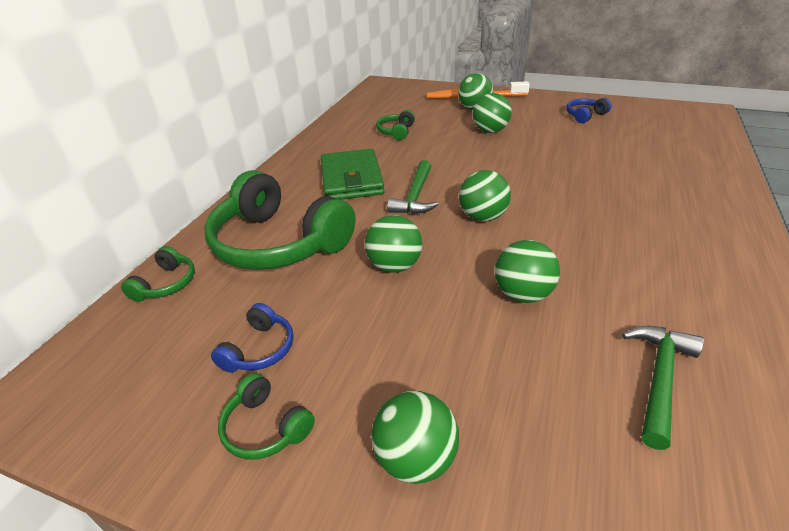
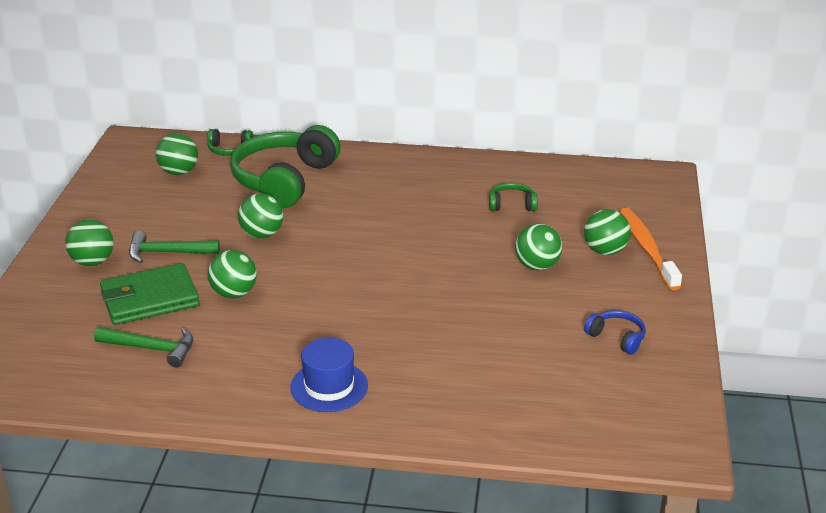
camera: 75 degrees right, 5 degrees down
blue headphones [211,303,294,373] -> none
green headphones [218,373,315,459] -> none
green wallet [321,149,385,200] -> green wallet moved to [100,263,200,325]
green hammer [387,160,439,214] -> green hammer moved to [129,231,220,263]
green ball [459,170,511,221] -> green ball moved to [156,133,198,175]
none -> blue hat [290,338,368,412]

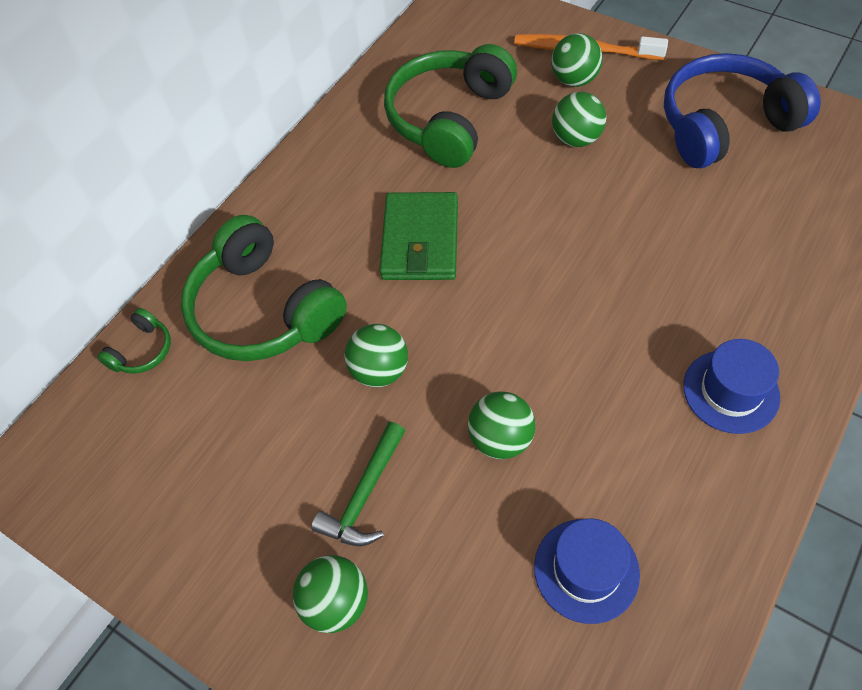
camera: 60 degrees left, 25 degrees up
green hammer [94,327,193,367] -> blue hat [534,519,640,624]
green wallet [100,263,200,325] -> green wallet moved to [379,192,458,280]
green ball [156,133,198,175] -> none
green headphones [489,183,537,211] -> green headphones [384,44,517,168], size x2.31
blue headphones [584,310,646,354] -> blue headphones [664,53,821,168], size x2.31

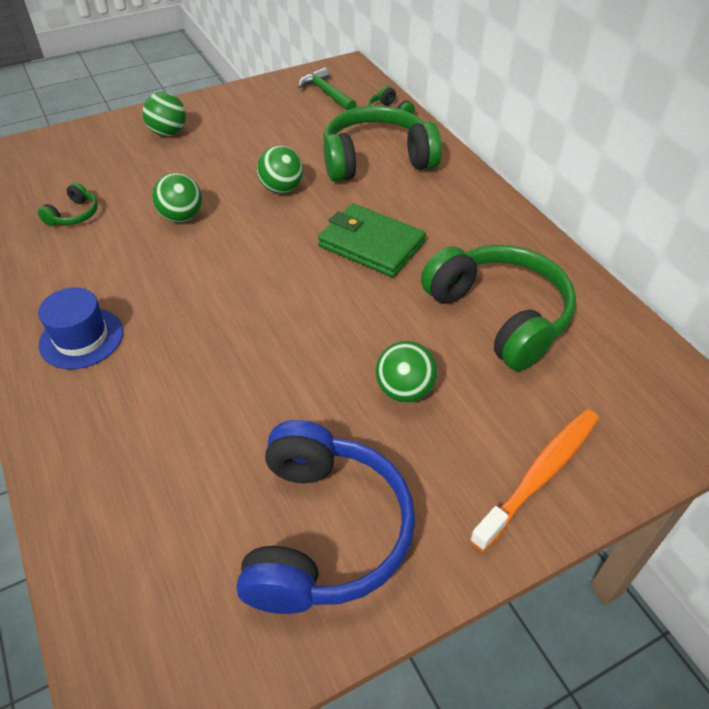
camera: 115 degrees right, 10 degrees down
green hammer [311,422,405,546] -> green hammer moved to [298,67,357,110]
blue hat [534,519,640,624] -> green headphones [38,182,98,226]
green ball [551,33,603,87] -> none

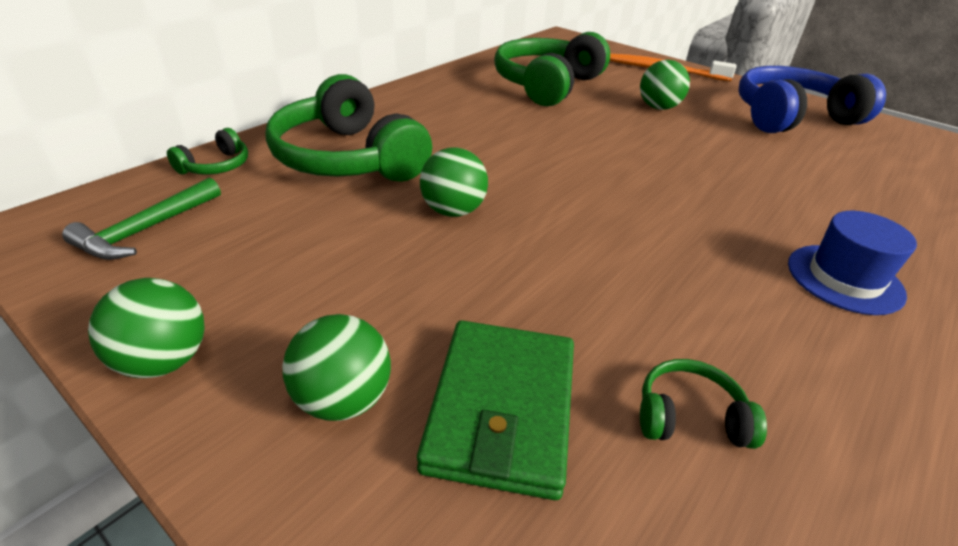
camera: 115 degrees left, 10 degrees down
green ball [152,173,202,222] -> green ball moved to [88,278,205,378]
green wallet [318,203,426,277] -> green wallet moved to [417,320,574,500]

